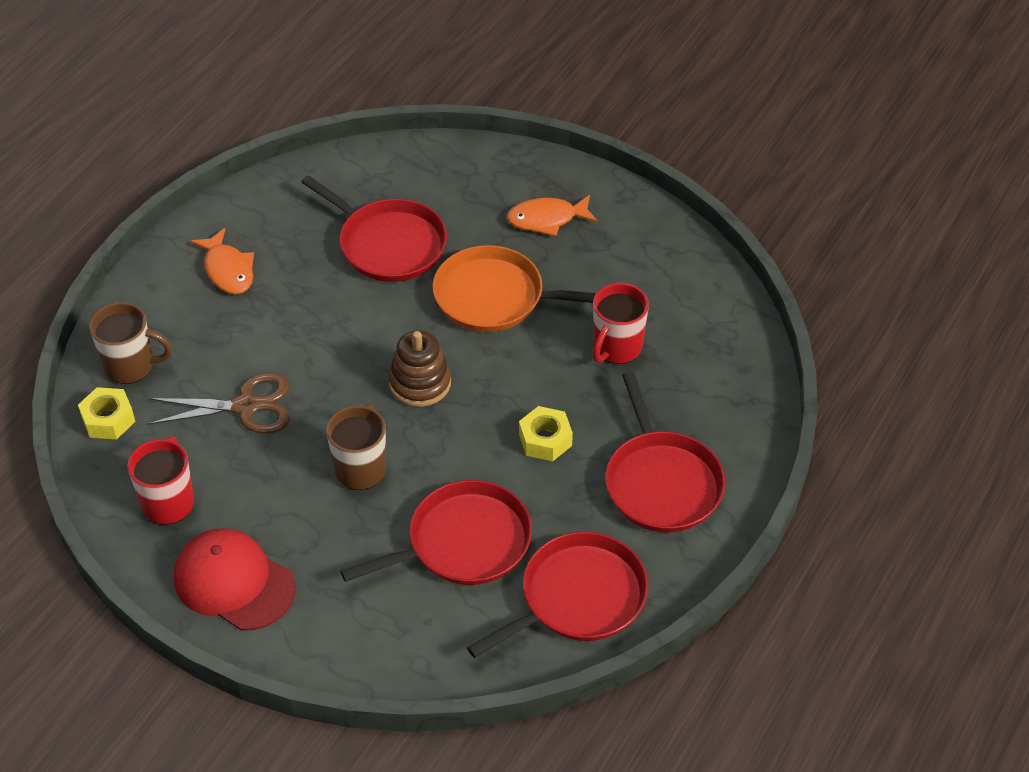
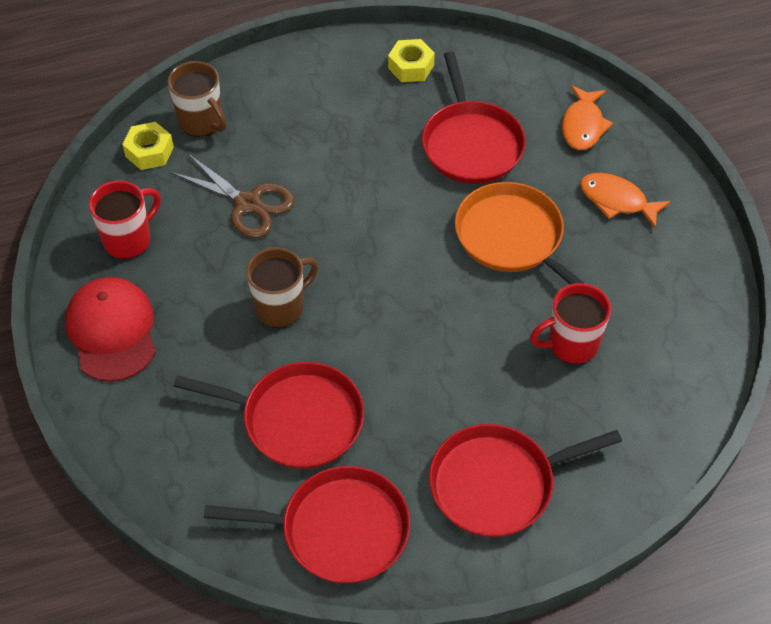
camera: 40 degrees right, 5 degrees up
orange fish [190,228,254,294] -> orange fish moved to [562,85,613,150]
brown stacking toy [389,330,451,407] -> none
yellow nut [519,406,573,461] -> yellow nut moved to [388,39,435,82]
red pan [605,372,726,533] -> red pan turned 45 degrees clockwise [429,424,622,537]

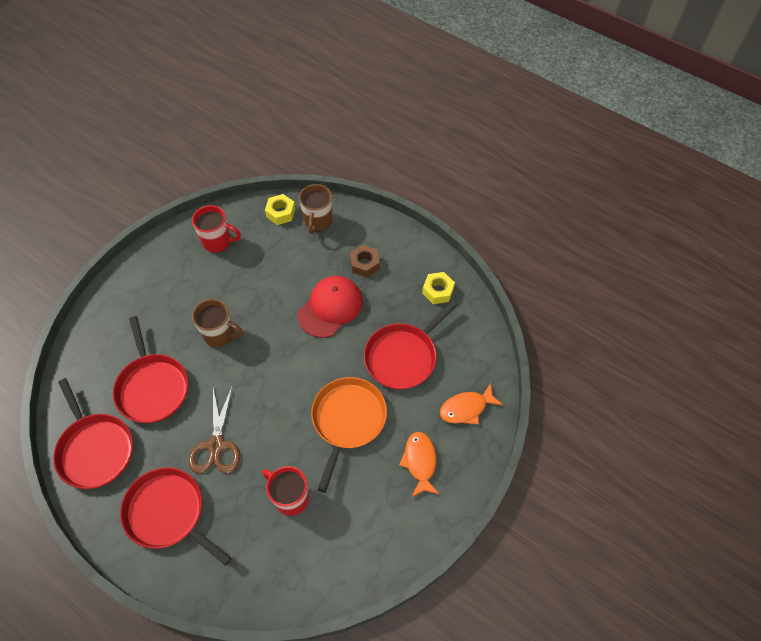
camera: 55 degrees right, 5 degrees up
red cap [65,277,156,382] -> red cap moved to [297,276,363,338]
brown scissors [170,154,295,238] -> brown scissors moved to [188,385,240,473]
none -> brown nut [350,245,380,277]

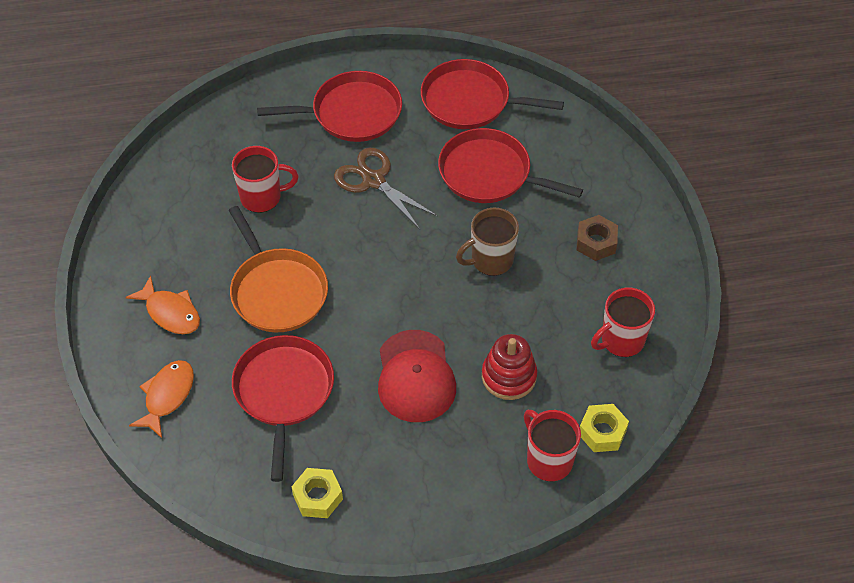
camera: 135 degrees right, 5 degrees down
brown mug [299,184,332,234] -> red mug [524,410,581,482]
brown nut [350,245,380,277] -> brown nut moved to [576,215,618,261]
none -> red stacking toy [482,334,537,400]

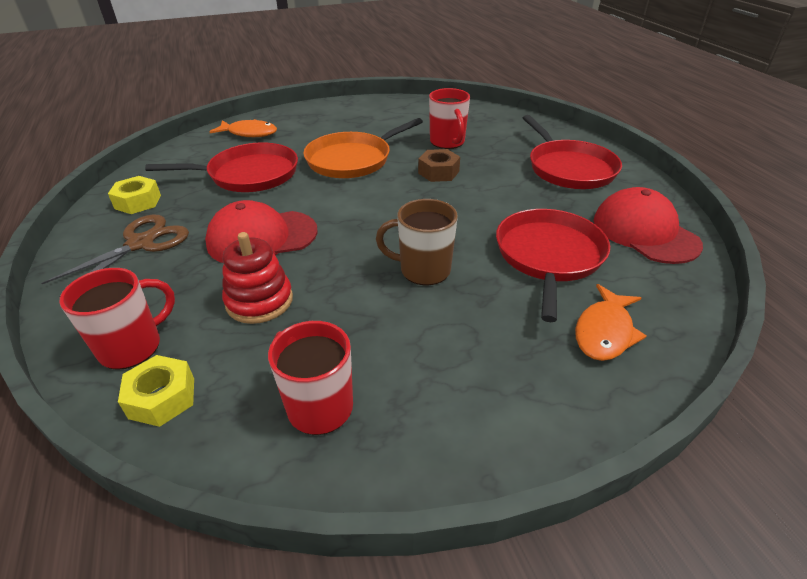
camera: 80 degrees right, 15 degrees down
orange fish [126,275,200,334] -> orange fish moved to [575,284,647,361]
brown scissors [334,148,438,229] -> brown scissors moved to [42,214,189,297]
red pan [421,59,564,129] -> red cap [593,187,703,264]
brown mug [456,208,519,276] -> brown mug turned 45 degrees counterclockwise [376,199,458,285]
brown nut [576,215,618,261] -> brown nut moved to [418,149,460,182]

